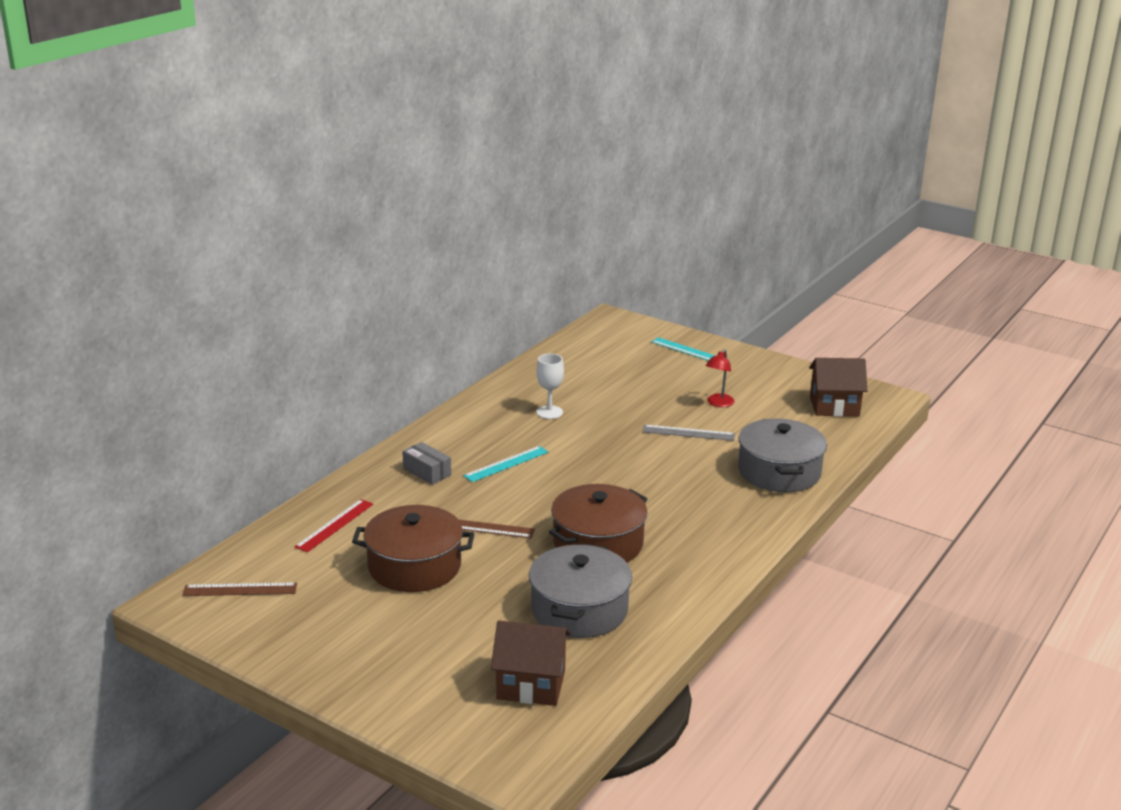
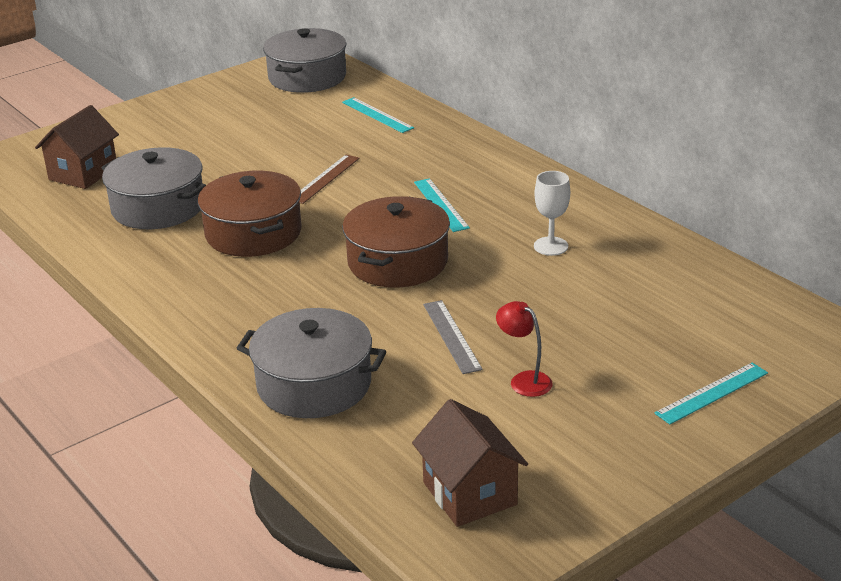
camera: 110 degrees right, 5 degrees up
brown ruler [182,583,297,596] -> grey pot [263,28,346,93]
red ruler [295,499,373,552] -> turquoise ruler [342,97,414,133]
brown pot [352,505,474,592] -> brown pot moved to [342,196,450,288]
grey box [402,442,451,485] -> none
grey ruler [643,425,735,441] -> grey ruler turned 45 degrees counterclockwise [423,300,483,374]
brown house [809,358,867,417] -> brown house turned 45 degrees counterclockwise [412,399,528,527]

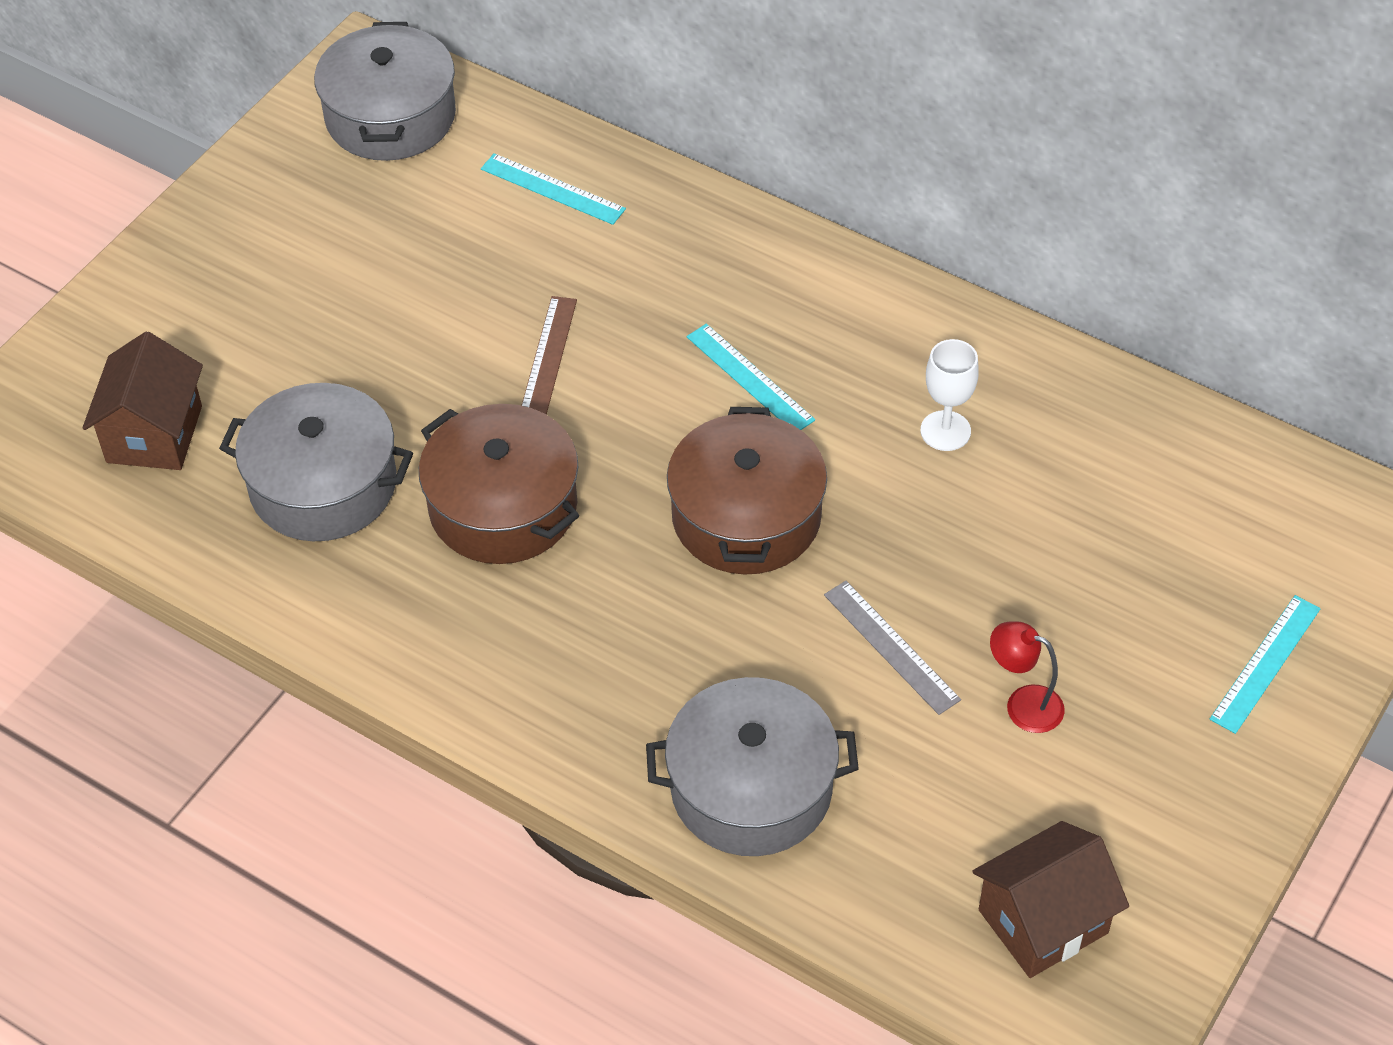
camera: 20 degrees left, 20 degrees up
brown house [412,399,528,527] -> brown house turned 75 degrees counterclockwise [972,821,1129,978]

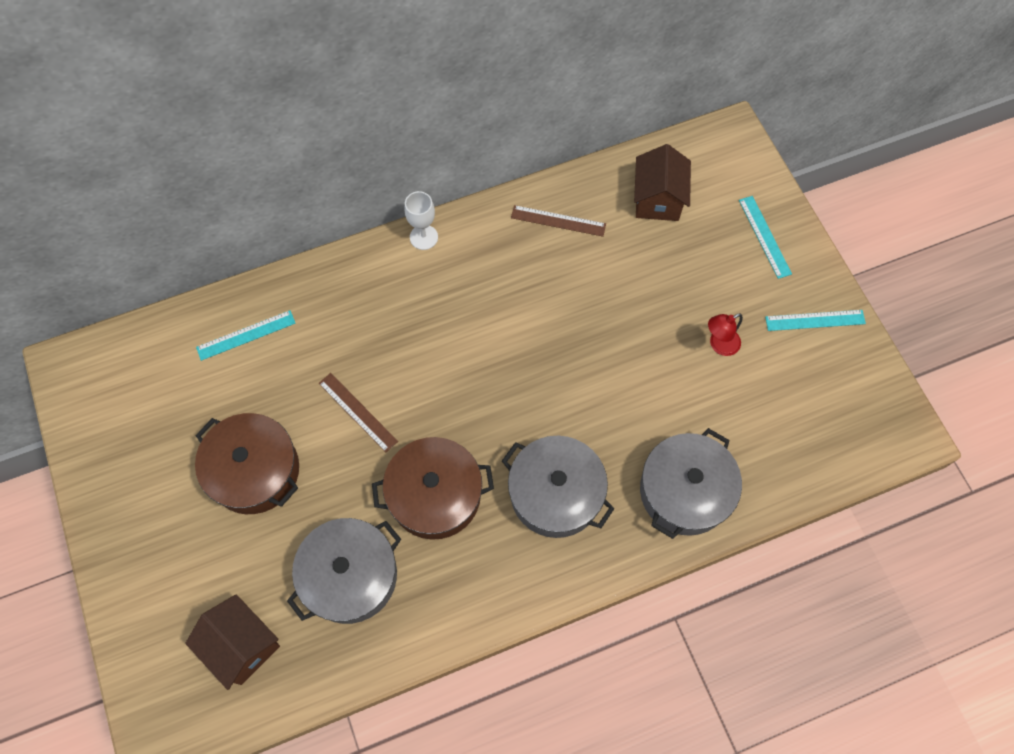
camera: 55 degrees left, 15 degrees up
grey pot [314,22,456,161] -> grey pot moved to [502,436,615,538]
brown pot [667,407,827,575] -> brown pot moved to [195,413,299,514]
turquoise ruler [687,324,815,430] -> turquoise ruler moved to [765,310,866,331]
grey ruler [824,581,961,715] -> none
white goblet [920,339,979,451] -> white goblet moved to [404,191,438,250]
brown house [972,821,1129,978] -> brown house moved to [634,144,691,221]
none -> brown ruler [511,205,606,237]

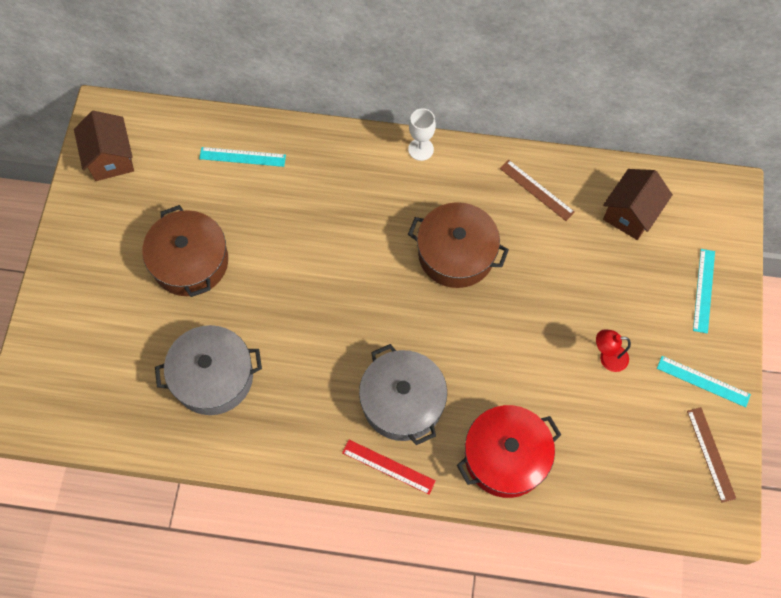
camera: 30 degrees right, 0 degrees up
brown house [185,594,280,690] -> brown house moved to [74,111,134,181]
brown ruler [318,373,398,452] -> brown ruler moved to [687,407,736,503]
brown pot [372,437,494,540] -> brown pot moved to [408,202,509,288]
grey pot [640,428,742,539] -> red pot [457,405,561,498]
none -> red ruler [342,440,436,495]

